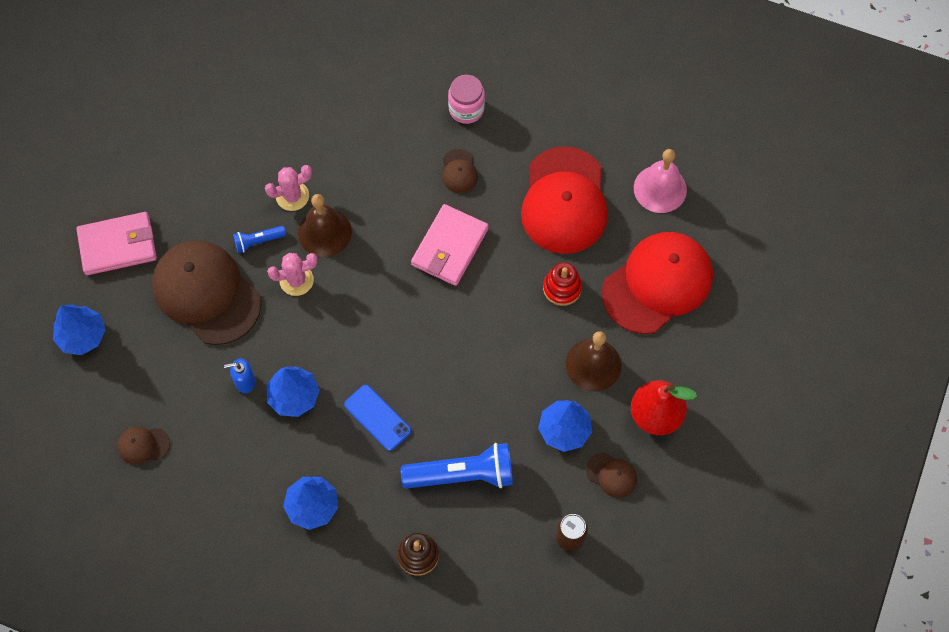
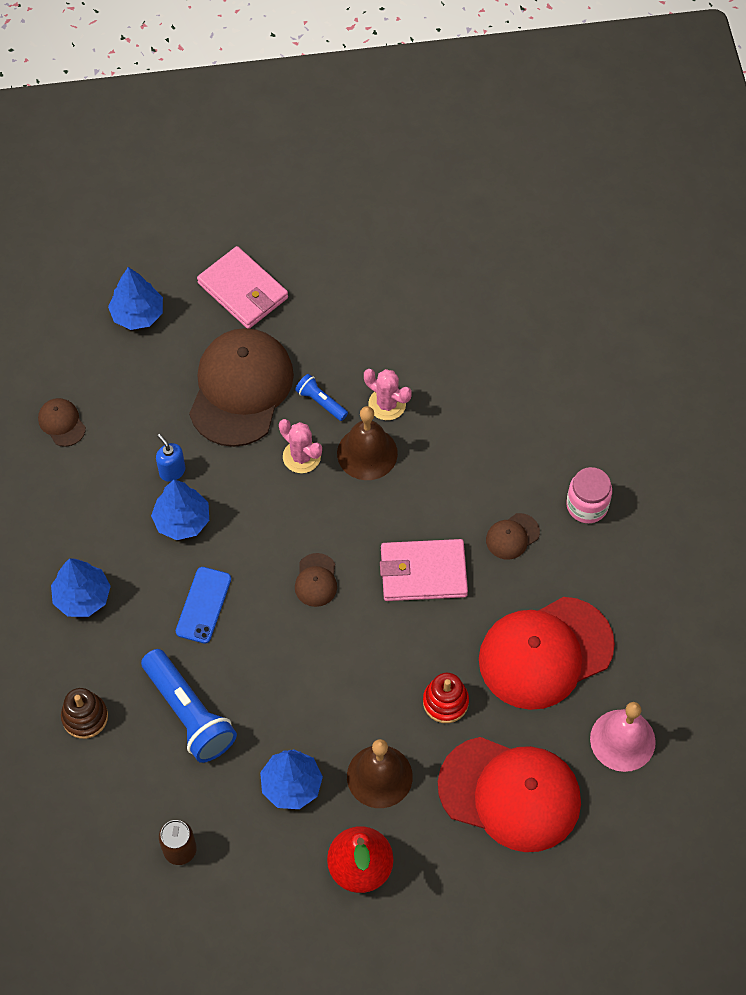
camera: 60 degrees right, 5 degrees down
brown cap [586,452,637,497] -> brown cap moved to [295,553,337,607]

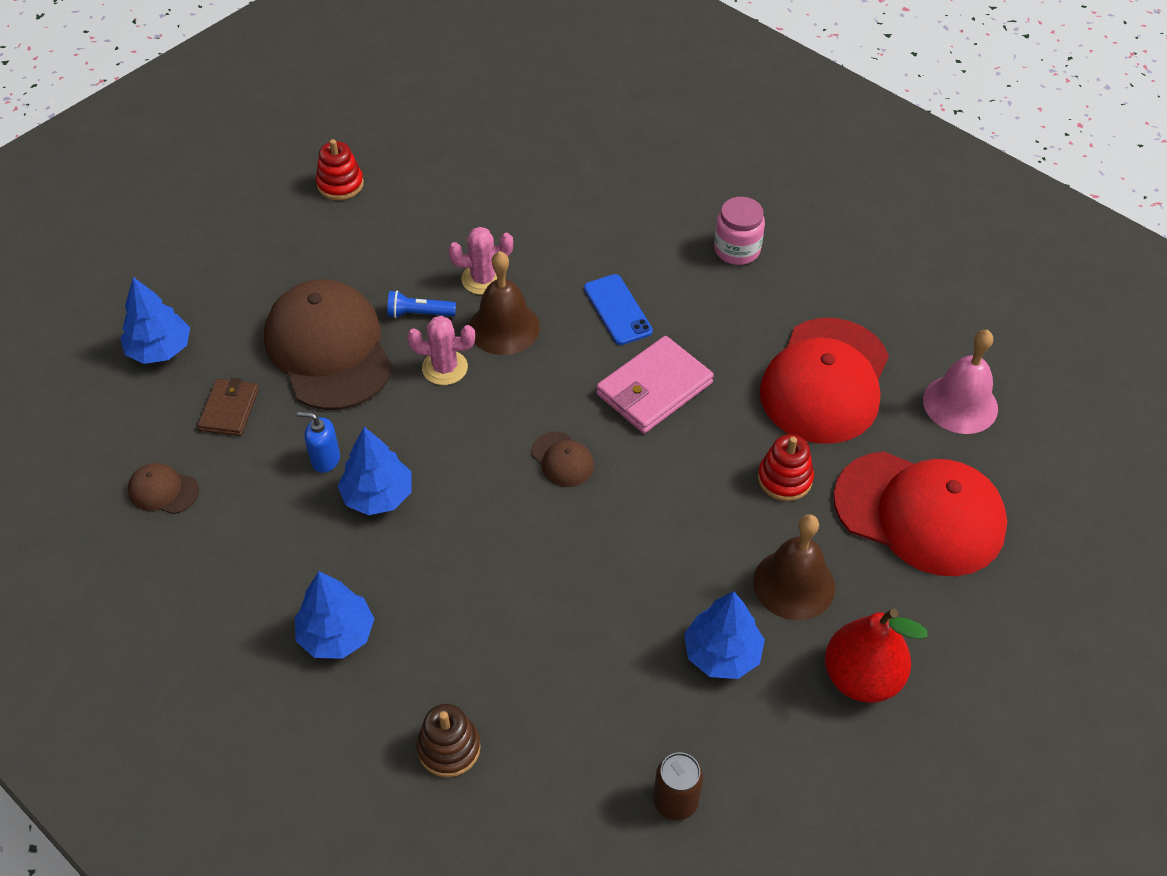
camera: 40 degrees left, 10 degrees down
blue flashlight [141,649,237,763] -> none
blue phone [176,567,231,644] -> blue phone moved to [584,274,653,345]
pink wallet [197,246,288,329] -> none
red cap [438,737,581,852] -> red cap turned 45 degrees clockwise [833,452,1007,576]
brown cap [486,513,540,560] -> none
none -> brown wallet [198,378,259,436]
none -> red stacking toy [316,139,364,200]

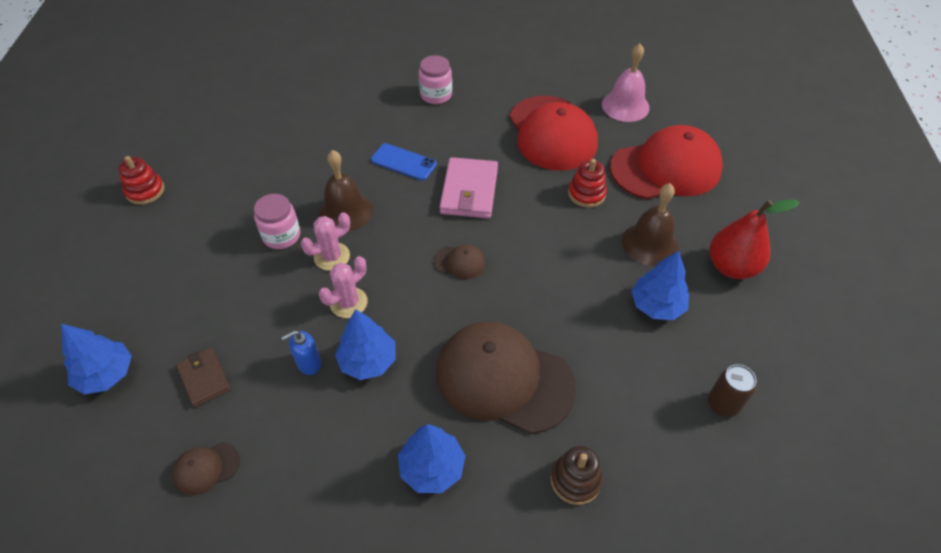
camera: 40 degrees left, 0 degrees up
brown cap [264,279,393,410] -> brown cap moved to [436,321,576,434]
blue flashlight [387,291,456,318] -> pink jar [254,194,300,249]
pink cactus [448,227,513,295] -> pink cactus moved to [319,256,368,318]

